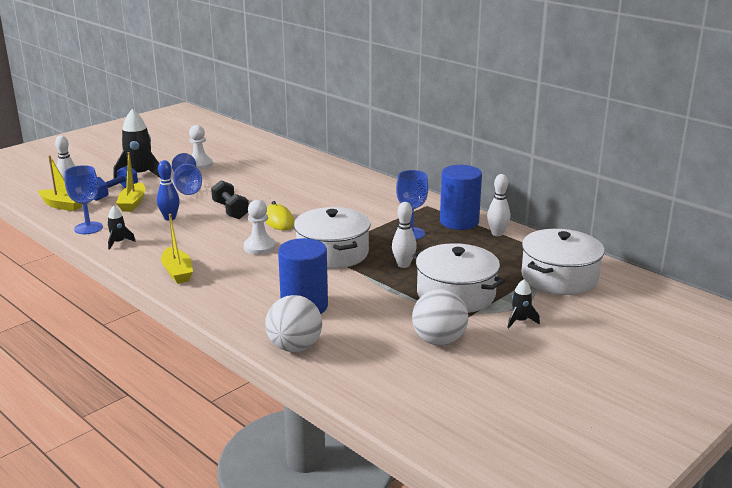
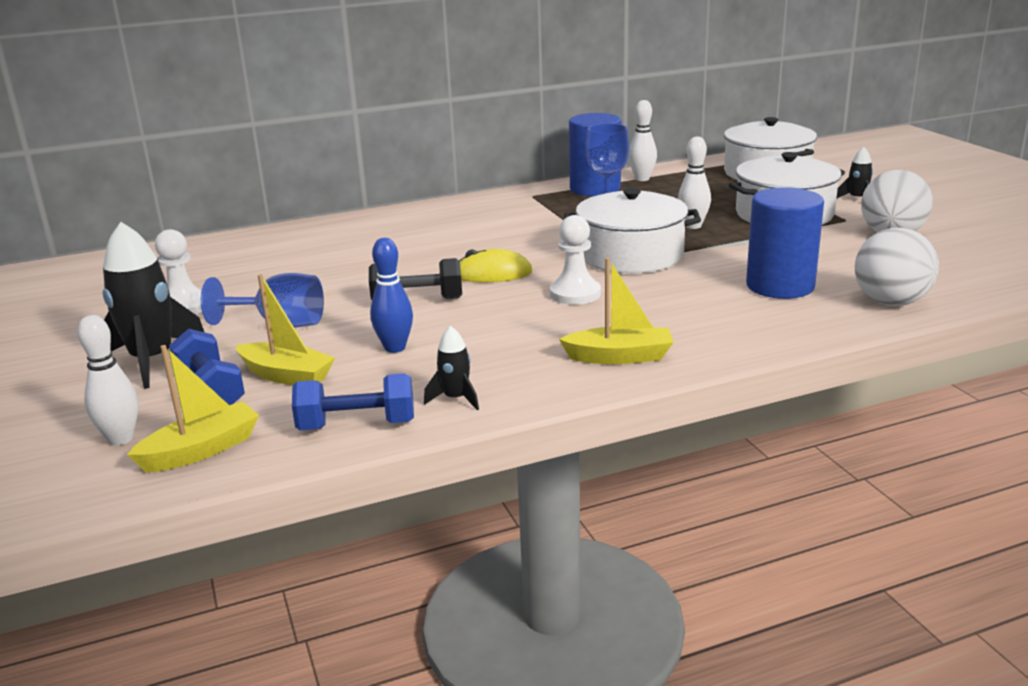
camera: 65 degrees left, 0 degrees up
blue goblet [65,165,103,234] -> blue dumbbell [292,373,414,430]

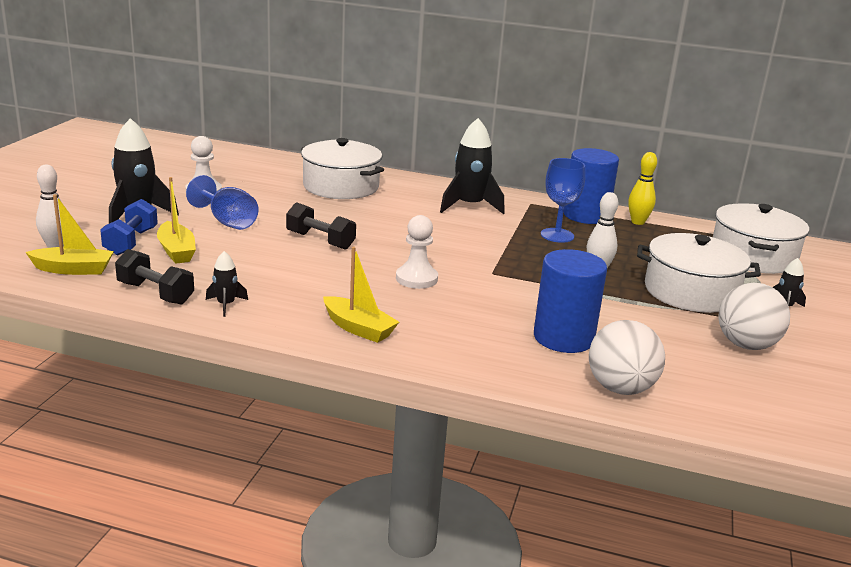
camera: 35 degrees right, 0 degrees up
blue dumbbell [292,373,414,430] -> black dumbbell [115,249,194,305]
blue bowling pin [370,238,413,353] -> none
yellow mouse [459,249,533,282] -> none
white pot [564,188,701,273] -> white pot moved to [301,138,384,199]
white bowling pin [628,100,657,181] -> yellow bowling pin [628,152,657,225]
none -> black rocket [440,118,505,214]

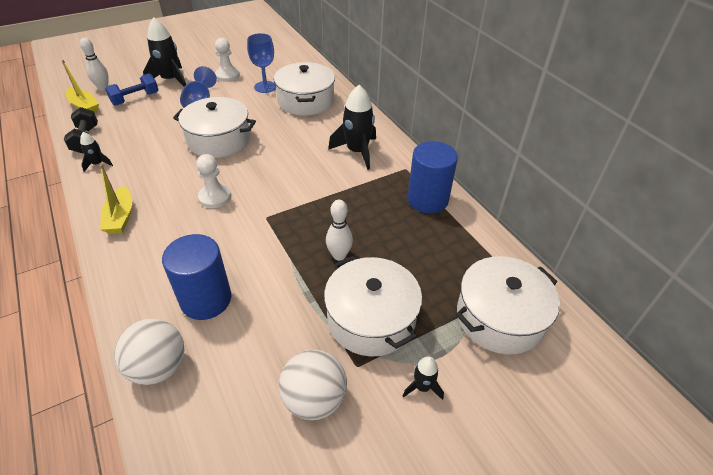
camera: 45 degrees right, 20 degrees up
yellow boat [157,177,196,264] -> none
black dumbbell [286,202,356,250] -> white pot [173,97,256,158]
blue goblet [541,158,585,243] -> blue goblet moved to [247,33,276,93]
yellow bowling pin [628,152,657,225] -> none

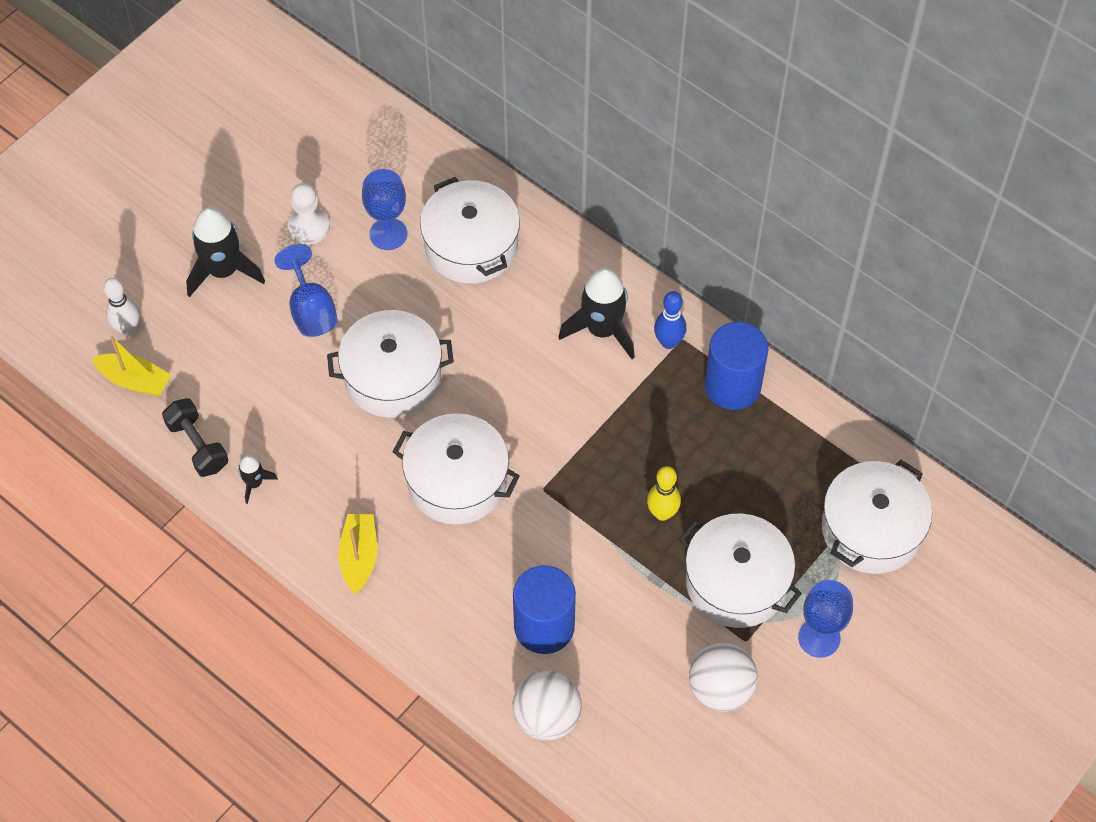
camera: 20 degrees left, 15 degrees up
yellow boat [99,164,132,234] -> yellow boat turned 150 degrees counterclockwise [338,514,377,593]
blue dumbbell [105,73,158,106] -> none
white pawn [196,154,231,208] -> white pot [393,413,520,525]
white bowling pin [326,200,353,261] -> yellow bowling pin [647,466,681,521]
black rocket [403,356,444,400] -> blue goblet [798,580,853,658]
none -> blue bowling pin [654,291,686,349]

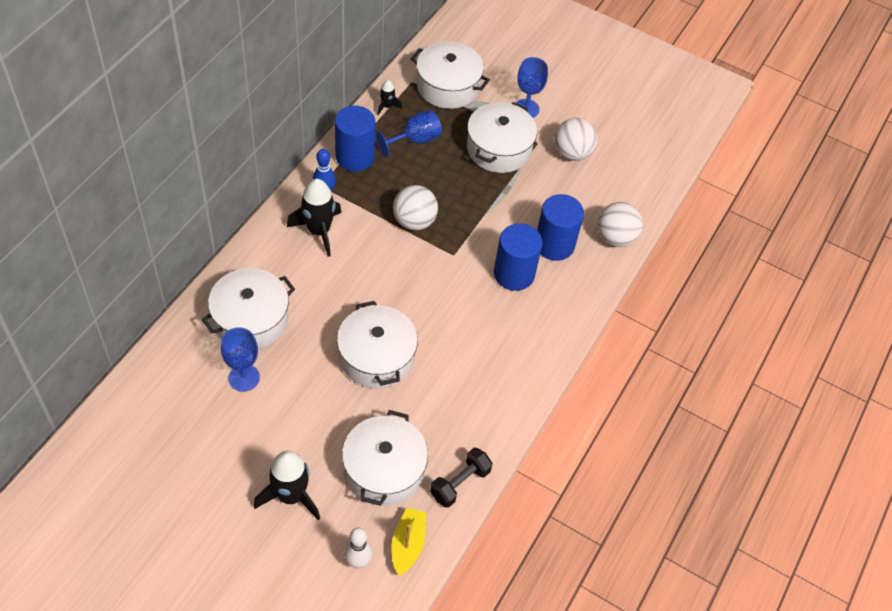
camera: 105 degrees left, 5 degrees down
black rocket [238,455,278,504] -> black rocket moved to [377,80,402,115]
blue goblet [275,244,338,337] -> blue goblet moved to [376,110,442,157]
white pawn [288,183,330,245] -> none
yellow boat [338,514,377,593] -> none
white pot [393,413,520,525] -> white pot moved to [342,410,428,506]
yellow bowling pin [647,466,681,521] -> none
none -> white ball [393,185,438,230]
none -> blue cylinder [494,223,543,291]

